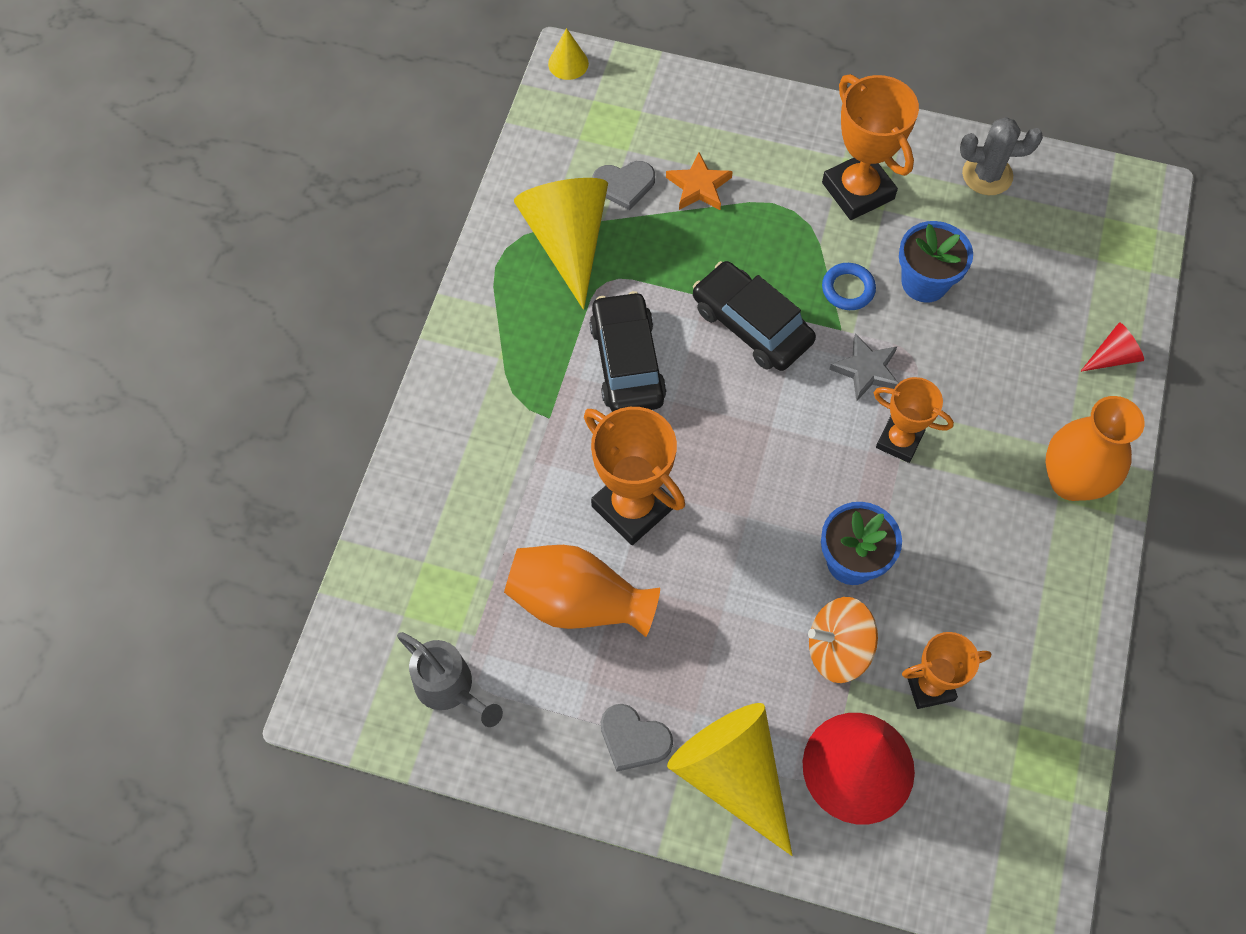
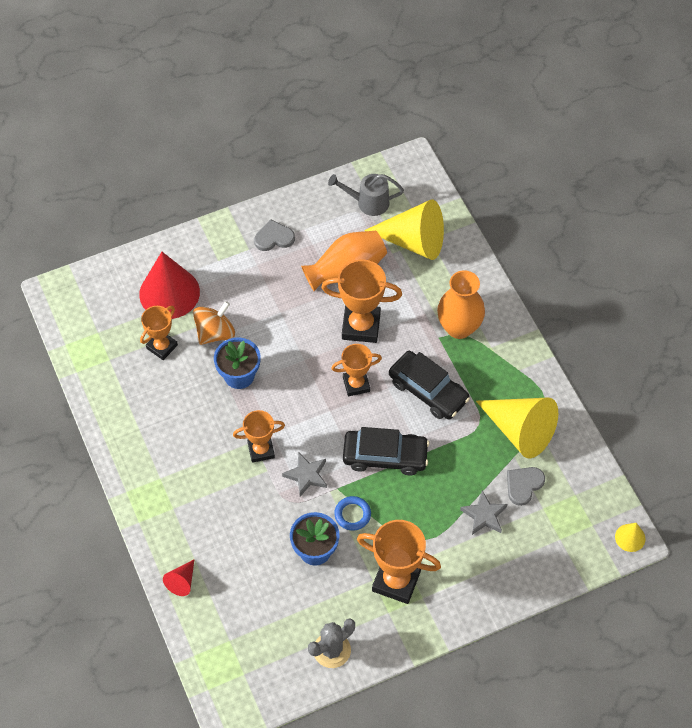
camera: 140 degrees right, 5 degrees down
orange star [666,152,733,210] -> grey star [460,490,507,535]
yellow cone [667,703,792,856] -> yellow cone moved to [364,200,444,260]
orange vase [1046,396,1145,501] -> orange vase moved to [437,270,485,339]
none -> orange trophy [331,344,382,396]

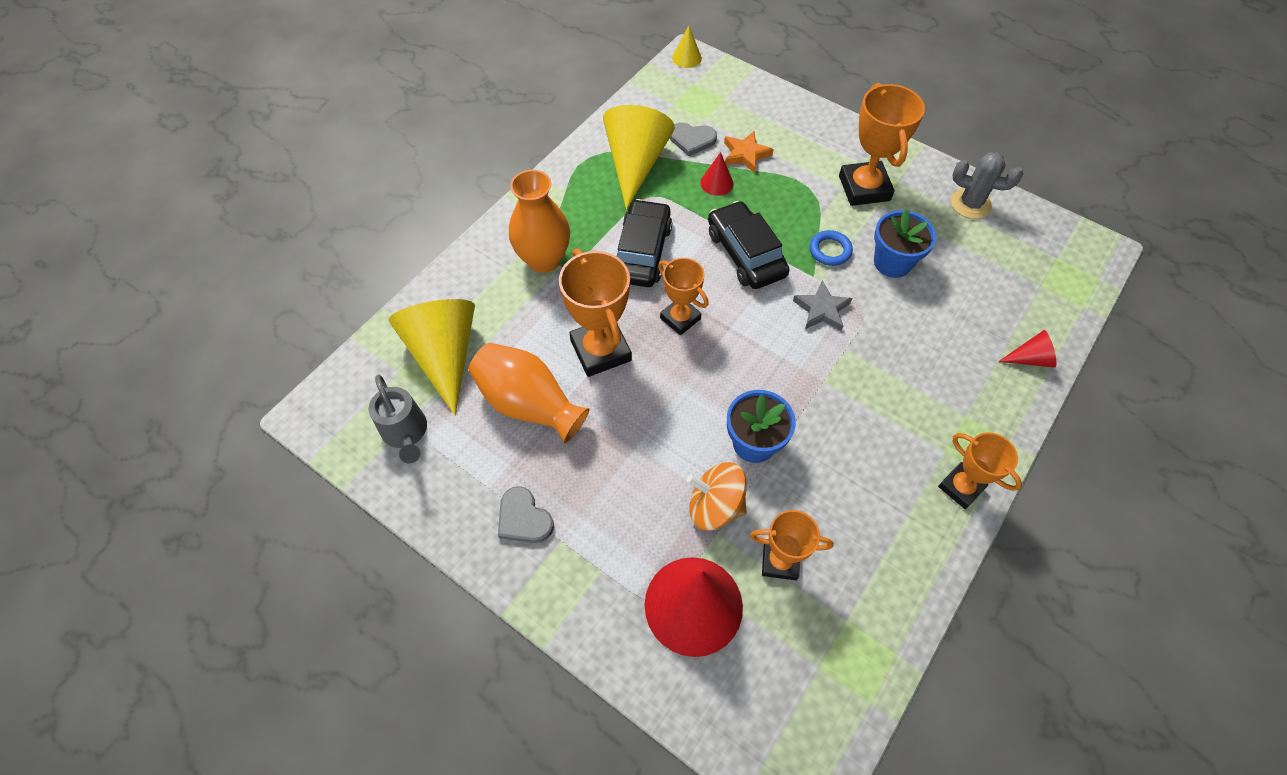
camera: 120 degrees left, 0 degrees up
orange trophy [233,410,285,463] -> orange trophy moved to [938,432,1022,509]
grey star [460,490,507,535] -> orange star [724,131,774,173]
none -> red cone [700,152,733,196]

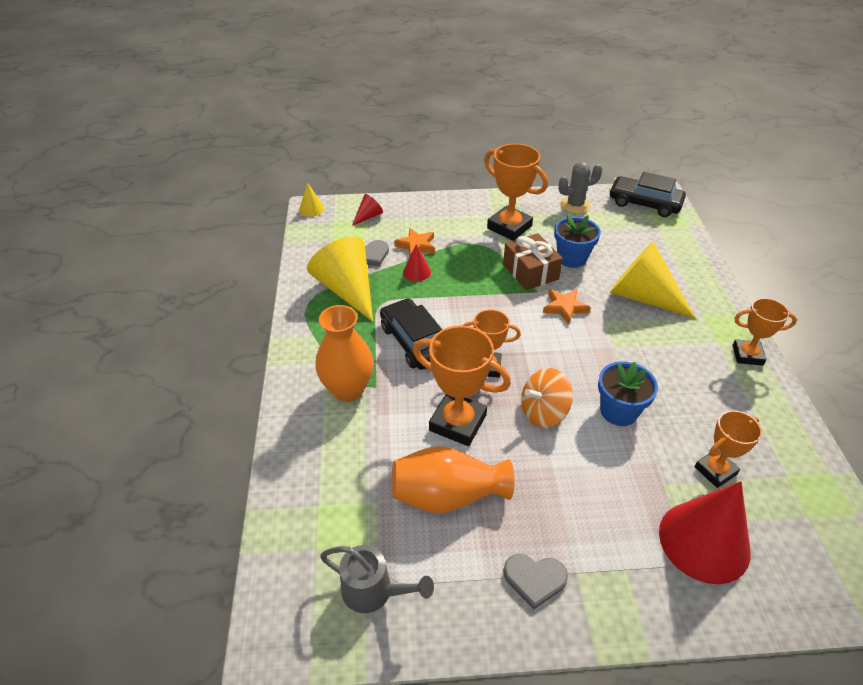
camera: 40 degrees left, 15 degrees down
yellow cone [389,299,475,416] -> yellow cone moved to [609,242,696,319]
orange spinning top [686,462,747,531] -> orange spinning top moved to [521,368,573,428]
black car [708,201,789,289] -> black car moved to [609,172,686,217]
grey star [793,280,852,331] -> orange star [543,289,591,325]
blue ring [810,230,853,266] -> brown gift [503,233,563,290]
red cone [998,330,1056,367] -> red cone moved to [352,194,383,226]

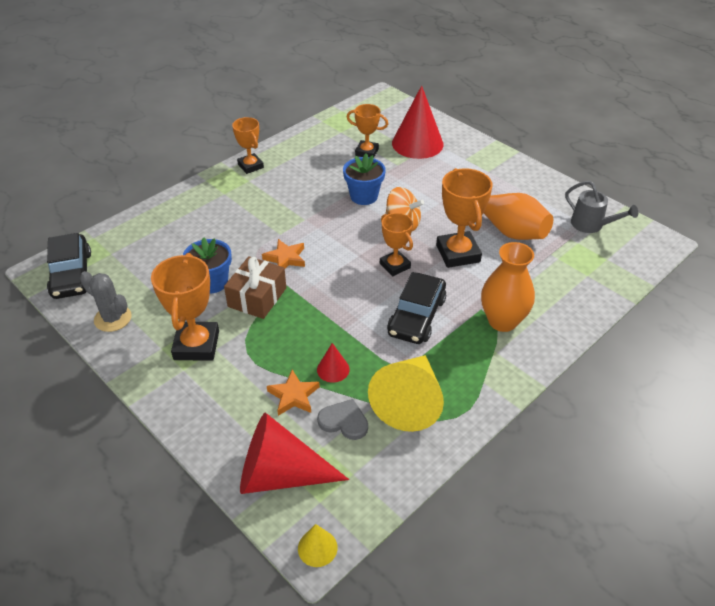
camera: 130 degrees left, 0 degrees up
grey watering can [320,545,434,613] -> grey watering can turned 150 degrees clockwise [565,181,638,233]
red cone [352,194,383,226] -> red cone [240,412,349,494], size x2.17
grey heart [503,554,568,609] -> none
yellow cone [609,242,696,319] -> none

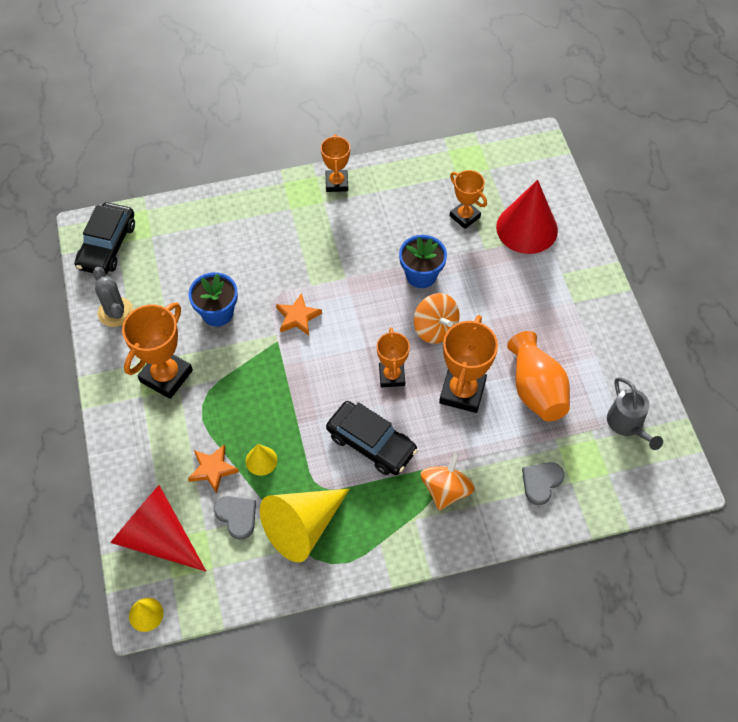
camera: 30 degrees right, 15 degrees up
brown gift [224,256,286,319] -> none
red cone [317,343,350,383] -> yellow cone [246,444,278,476]
black car [387,272,446,344] -> black car turned 105 degrees counterclockwise [326,401,418,475]
orange vase [481,242,535,332] -> orange spinning top [421,453,475,510]
none -> grey heart [522,462,564,505]

